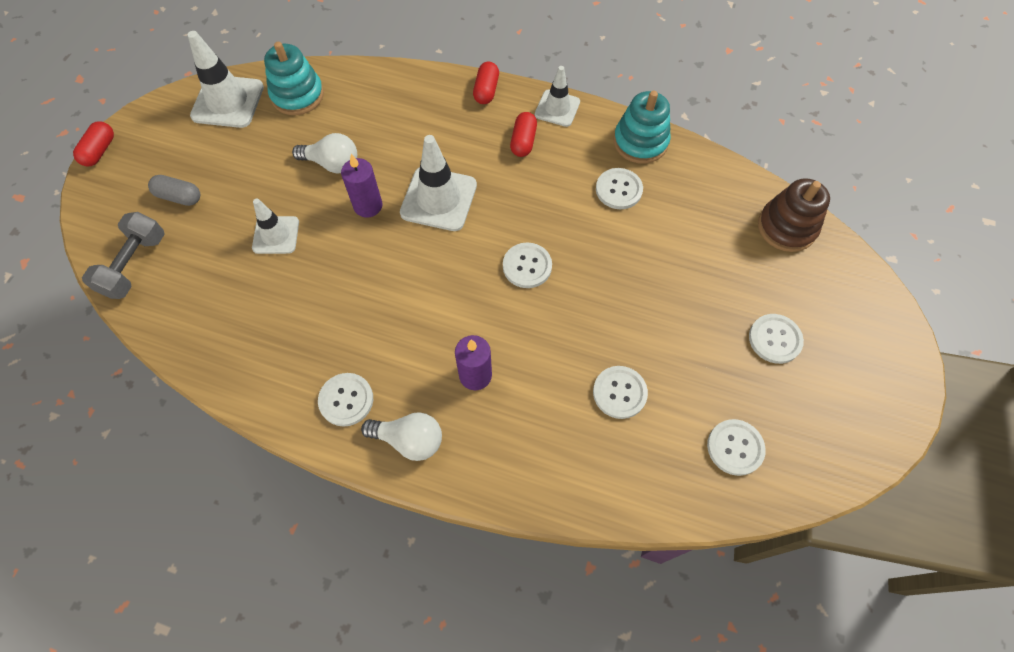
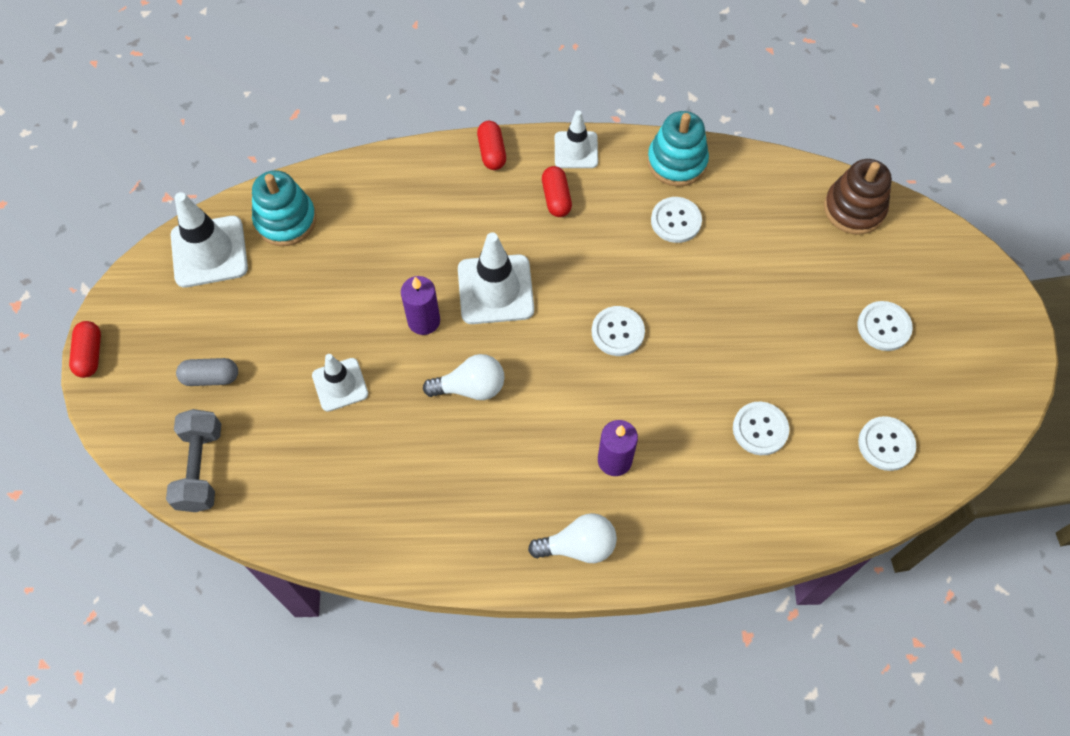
camera: 20 degrees left, 0 degrees up
white light bulb [292,133,357,173] -> white light bulb moved to [423,354,504,400]
white button [318,373,373,427] -> none

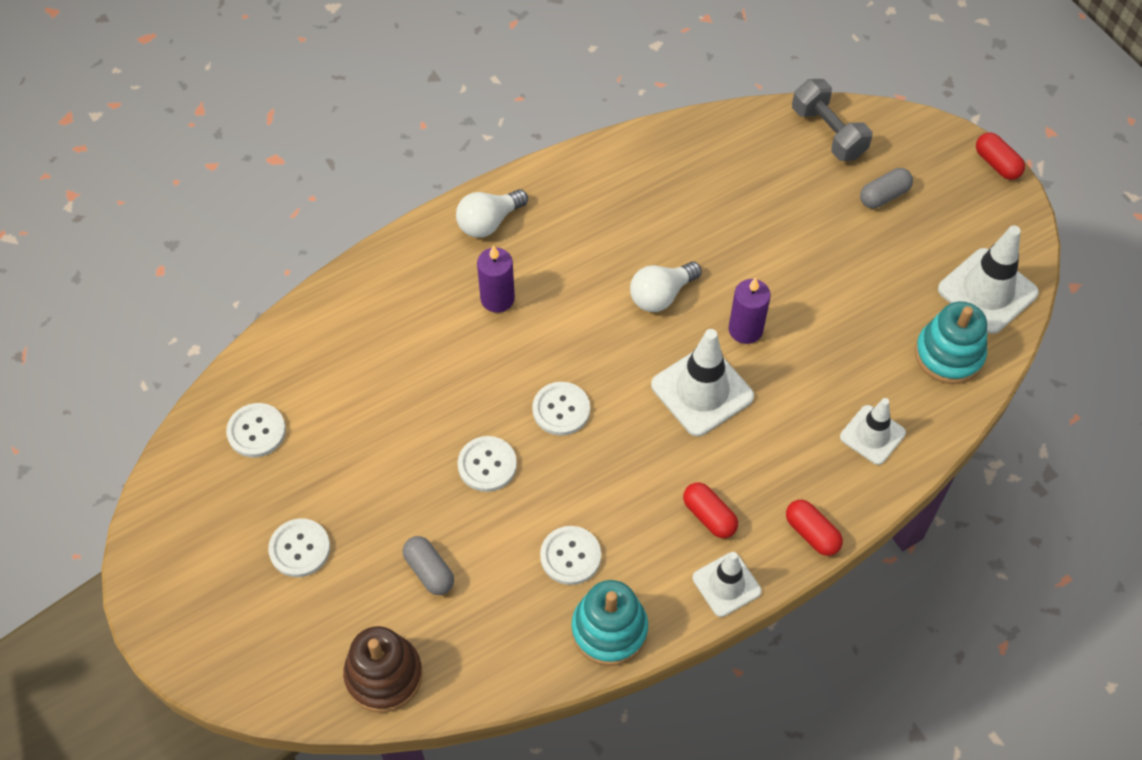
camera: 150 degrees right, 5 degrees down
white traffic cone [312,354,368,412] -> white traffic cone moved to [840,398,906,465]
white button [733,402,789,455] -> white button moved to [458,436,517,492]
none -> grey capsule [403,536,454,595]

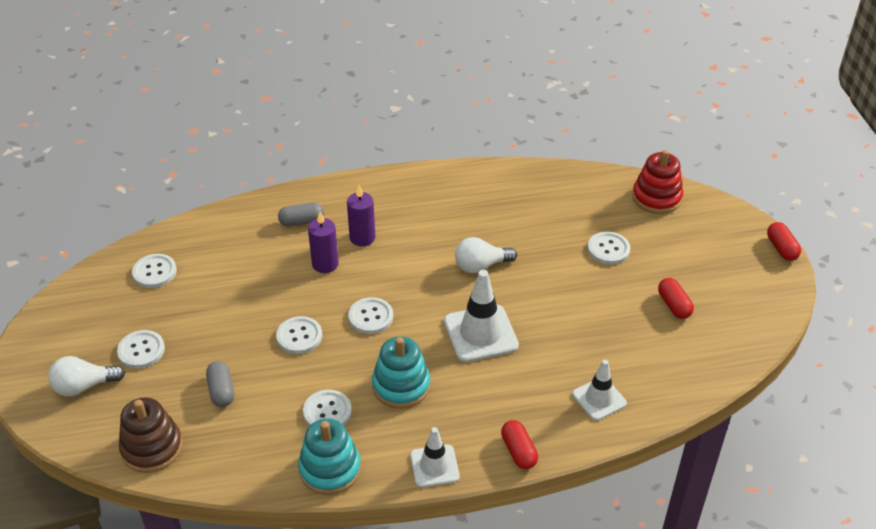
camera: 20 degrees right, 15 degrees down
white light bulb [456,189,528,238] -> white light bulb moved to [48,356,125,396]
red capsule [683,482,738,538] -> red capsule moved to [658,278,694,319]
purple candle [729,277,771,344] -> purple candle moved to [308,211,339,273]
grey dumbbell [792,79,872,161] -> red stacking toy [632,150,683,214]
grey capsule [860,168,913,208] -> grey capsule moved to [278,203,324,226]
turquoise stacking toy [915,301,987,384] -> turquoise stacking toy moved to [372,337,430,409]
white traffic cone [938,225,1039,334] -> none
none -> white button [587,231,630,265]

